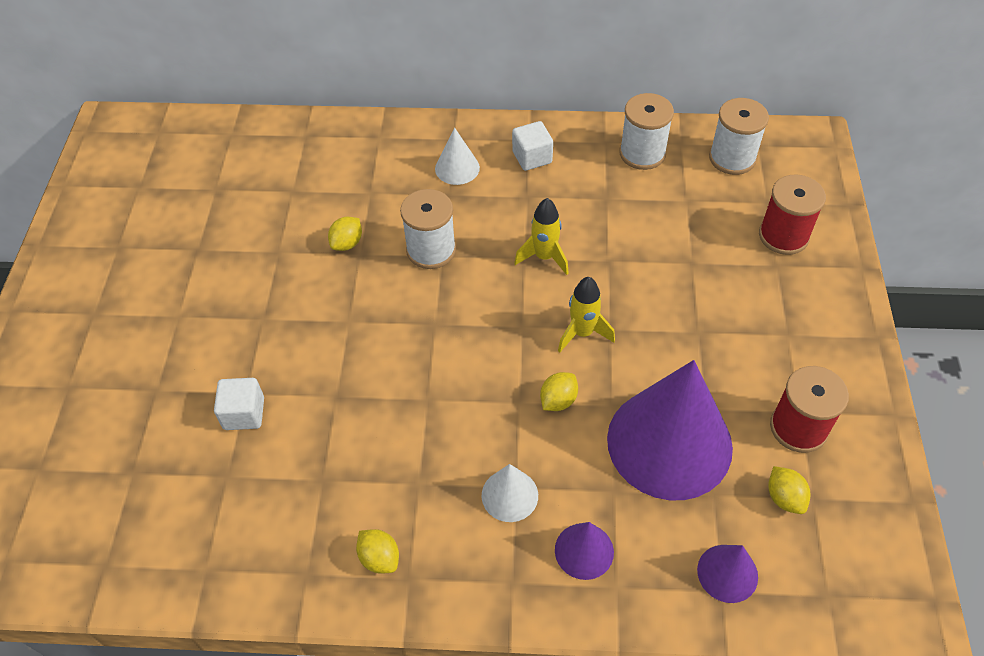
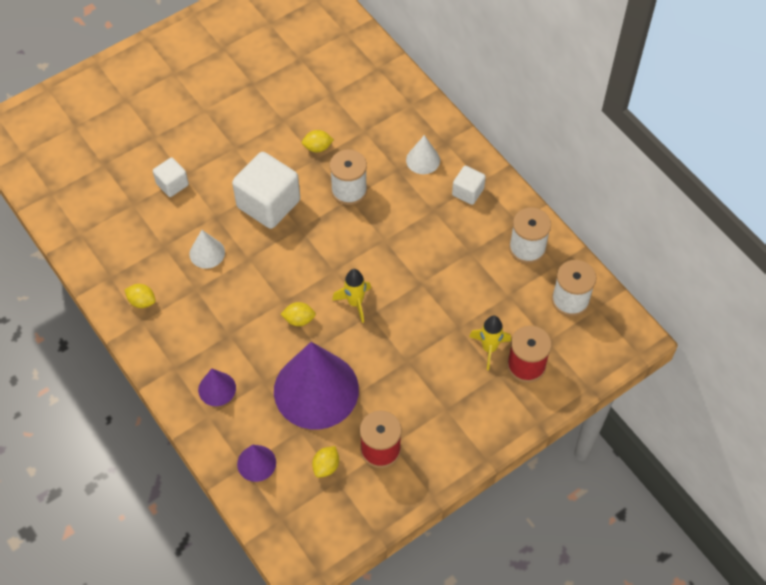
camera: 50 degrees right, 5 degrees up
yellow lemon [356,529,399,574] -> yellow lemon turned 75 degrees counterclockwise [125,284,156,308]
white cone [482,464,538,522] -> white cone moved to [189,230,225,269]
yellow rocket [514,198,569,275] -> yellow rocket moved to [469,316,511,370]
none -> white cube [232,152,300,229]

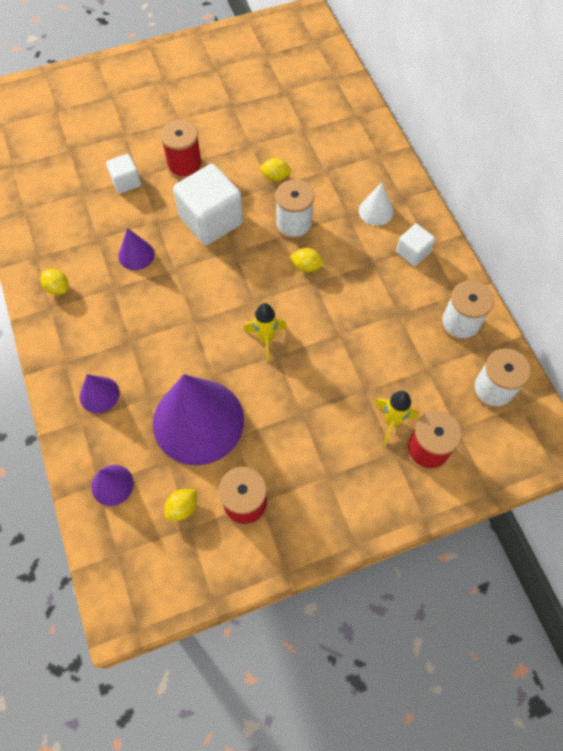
camera: 15 degrees right, 5 degrees up
white cone [189,230,225,269] -> purple cone [118,228,155,271]
yellow lemon [281,302,316,326] -> yellow lemon moved to [290,248,324,272]
none -> red spool [160,120,202,180]

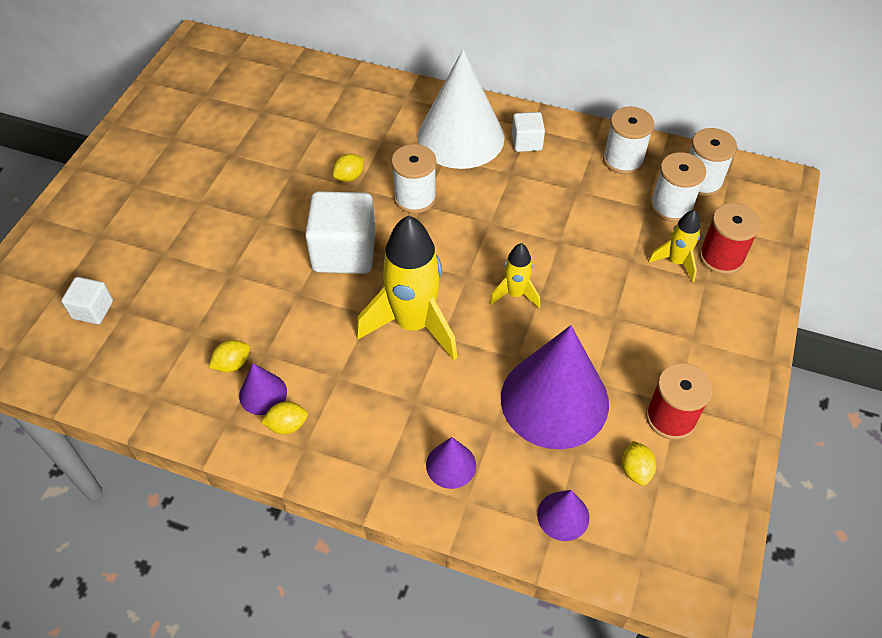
camera: 50 degrees left, 10 degrees down
white cube [106,154,141,194] -> white cube moved to [61,277,113,324]
purple cone [118,228,155,271] -> purple cone moved to [239,363,287,415]
red spool [160,120,202,180] -> none
yellow lemon [290,248,324,272] -> yellow lemon moved to [209,340,250,372]
white cone [359,183,394,226] -> white cone [417,49,505,169], size x2.25
none -> yellow rocket [356,215,457,361]
none -> white spool [650,152,706,222]

